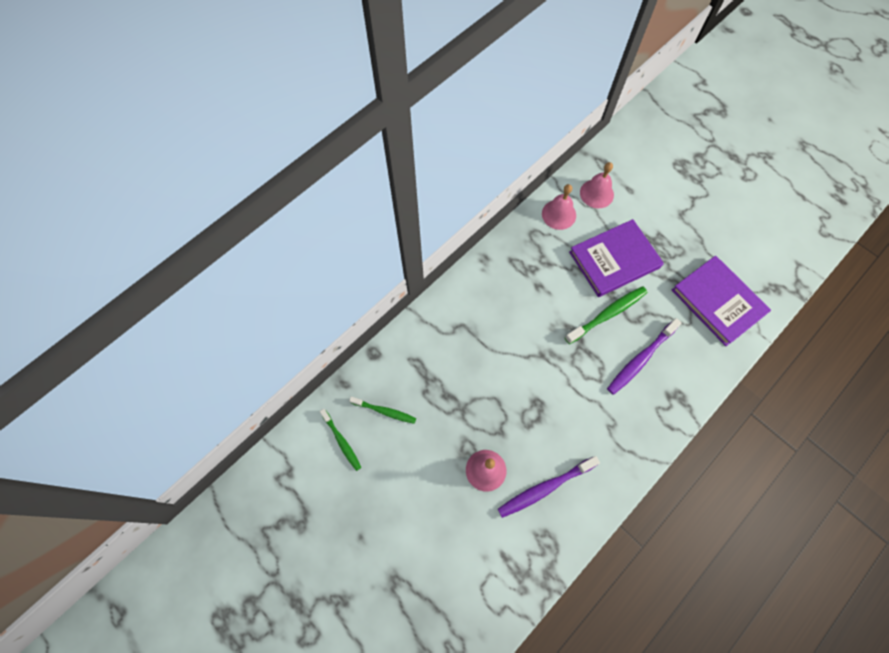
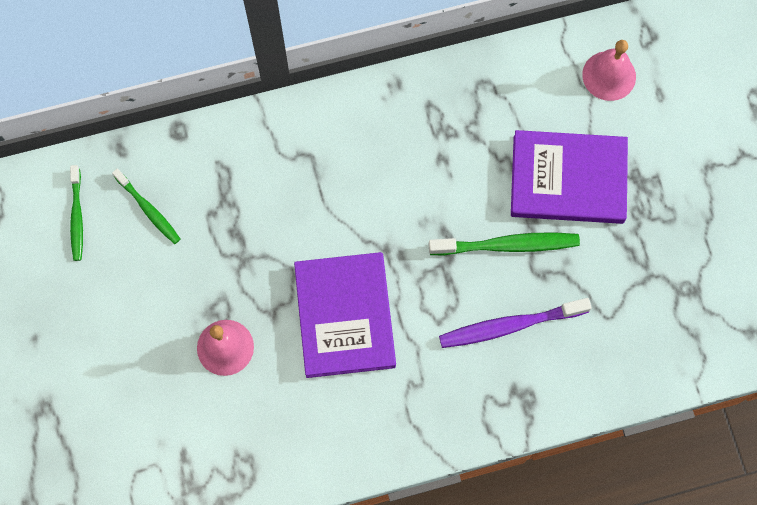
camera: 30 degrees right, 5 degrees up
purple toothbrush [498,456,600,518] -> none
pink bell [542,184,576,230] -> none
purple book [672,256,771,346] -> purple book moved to [294,252,396,378]

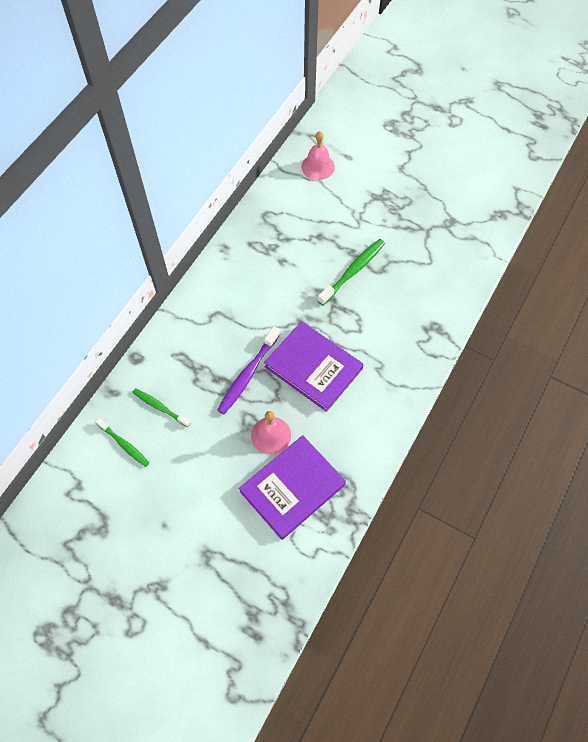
camera: 45 degrees left, 10 degrees down
green toothbrush [112,169,181,244] -> green toothbrush turned 150 degrees counterclockwise [132,388,190,427]
purple toothbrush [439,298,592,348] -> purple toothbrush moved to [217,326,280,414]
purple book [511,130,628,224] -> purple book moved to [239,435,346,540]

